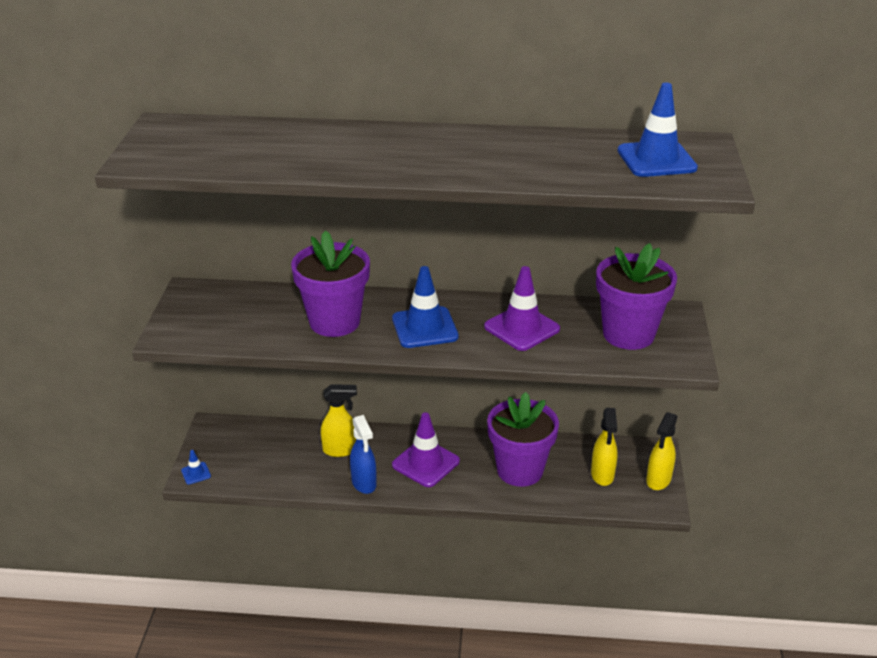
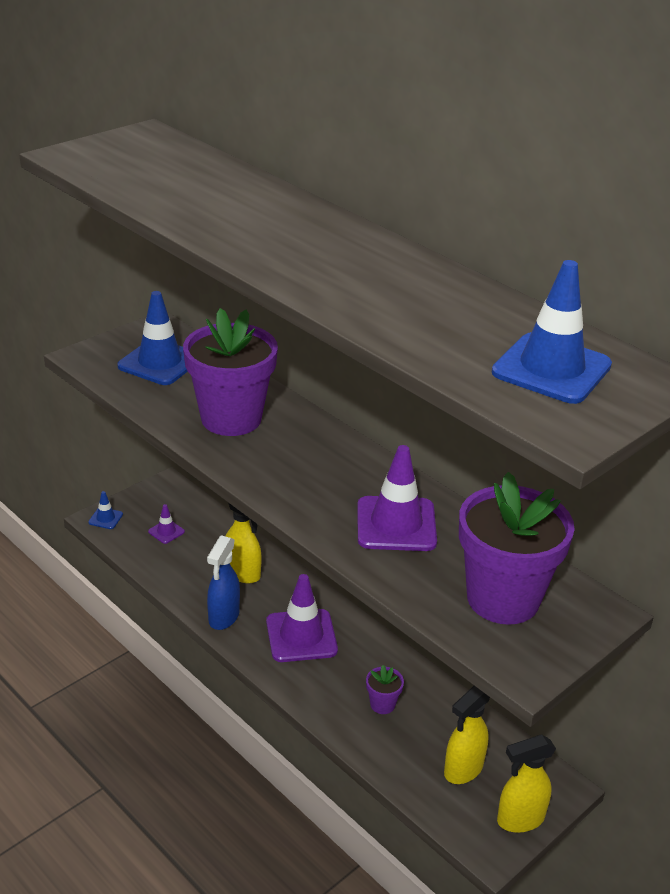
camera: 40 degrees right, 0 degrees up
blue traffic cone [392,266,459,348] -> blue traffic cone moved to [117,291,188,385]
purple flower pot [487,392,559,487] -> purple flower pot [366,665,404,714], size x0.41
none -> purple traffic cone [148,504,185,544]

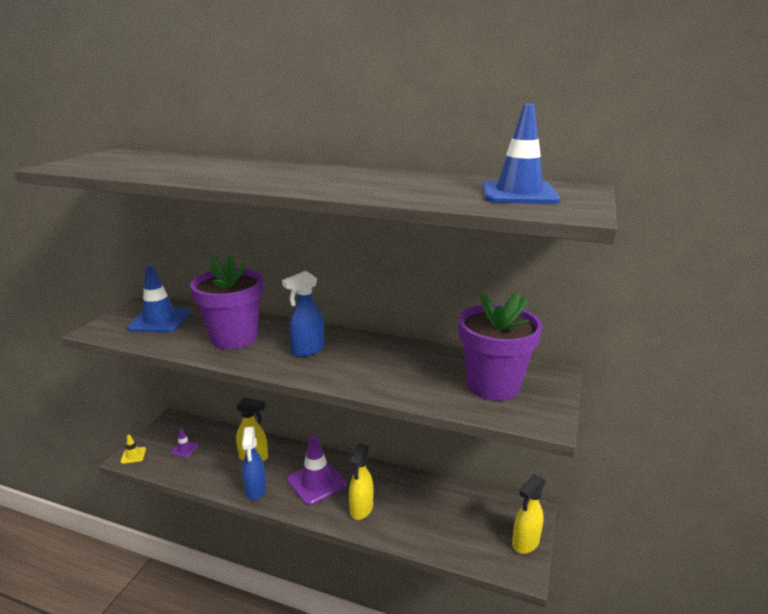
camera: 25 degrees left, 10 degrees down
blue traffic cone [88,491,123,529] -> yellow traffic cone [121,435,146,464]
purple traffic cone [357,445,437,551] -> none
purple flower pot [366,665,404,714] -> none
yellow spray bottle [444,686,490,784] -> yellow spray bottle moved to [349,444,374,520]
none -> blue spray bottle [282,271,324,357]

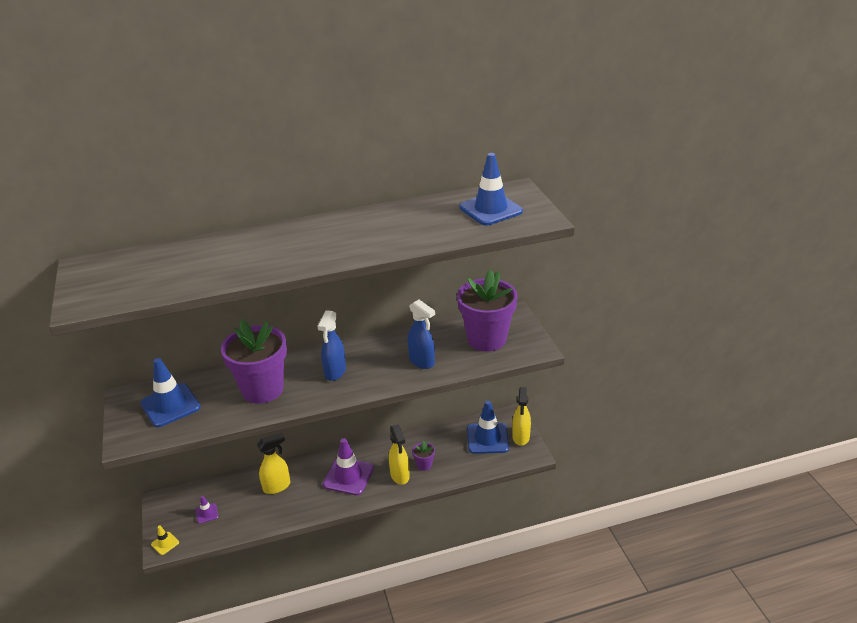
camera: 35 degrees left, 10 degrees up
blue spray bottle [242,427,266,500] -> blue spray bottle moved to [408,300,435,369]
none -> purple flower pot [412,441,435,471]
none -> blue traffic cone [467,401,509,454]

